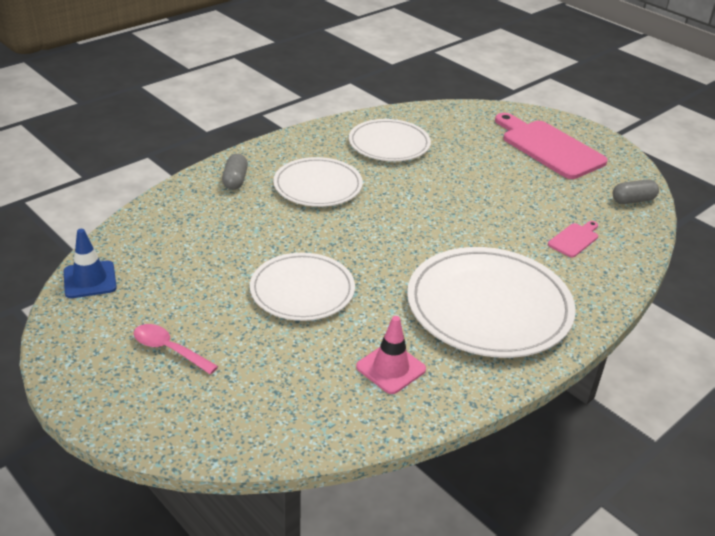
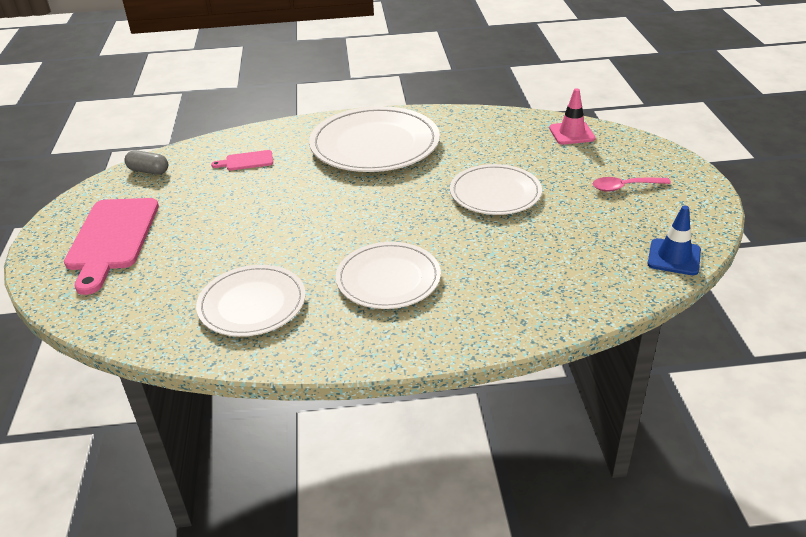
camera: 140 degrees left, 0 degrees up
pink spoon [134,324,218,375] -> pink spoon turned 105 degrees clockwise [592,177,671,192]
grey capsule [222,154,248,190] -> none
pink traffic cone [356,316,426,394] -> pink traffic cone moved to [549,88,596,145]

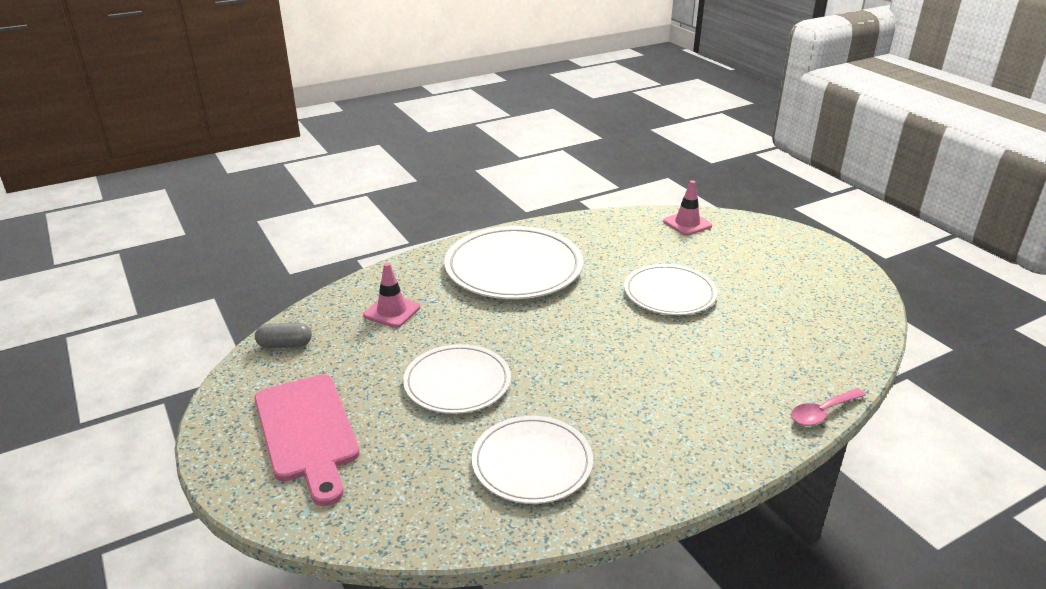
camera: 25 degrees left, 5 degrees down
pink cutting board [211,150,273,171] -> pink traffic cone [363,263,420,328]
white plate [336,242,441,309] -> white plate moved to [403,344,511,414]
pink spoon [592,177,671,192] -> pink spoon moved to [791,388,866,426]
blue traffic cone [647,206,701,275] -> none

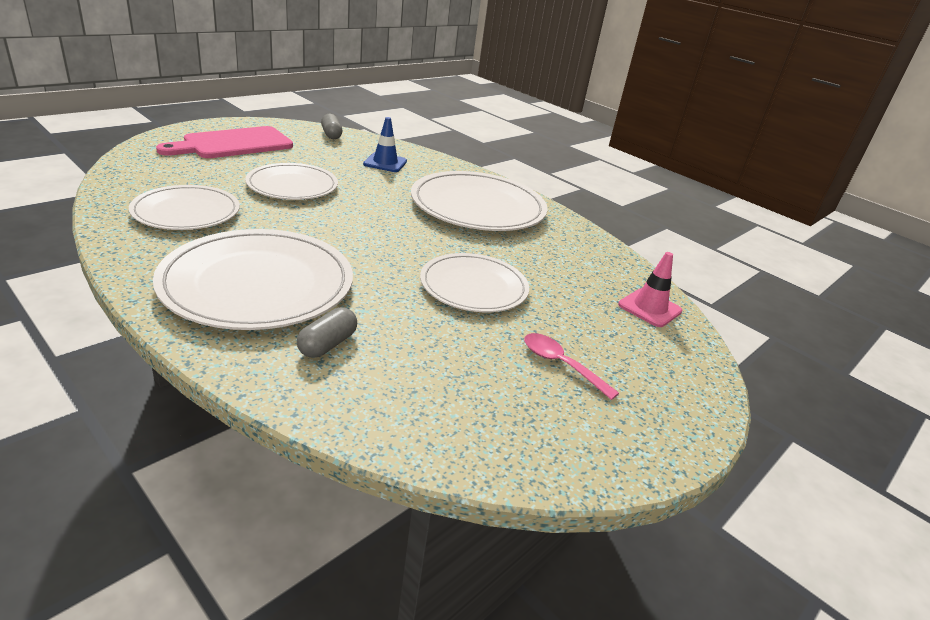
camera: 70 degrees right, 0 degrees up
pink traffic cone [363,263,420,328] -> blue traffic cone [363,117,407,172]
pink spoon [791,388,866,426] -> pink spoon moved to [524,333,619,400]
none -> white plate [153,229,353,330]
none -> grey capsule [297,307,357,358]

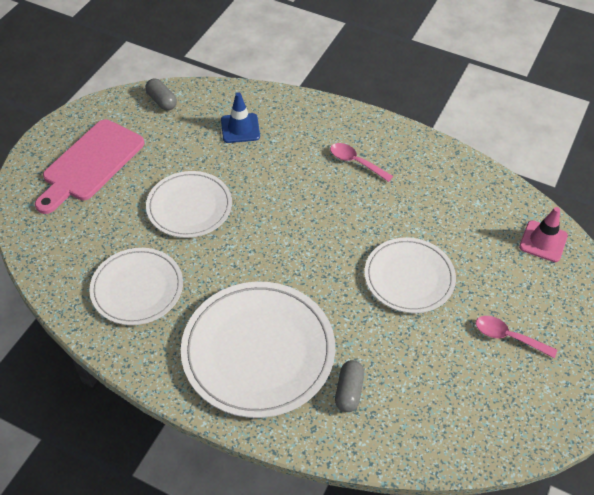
camera: 15 degrees left, 20 degrees up
white plate [411,171,548,231] -> pink spoon [330,143,393,182]

